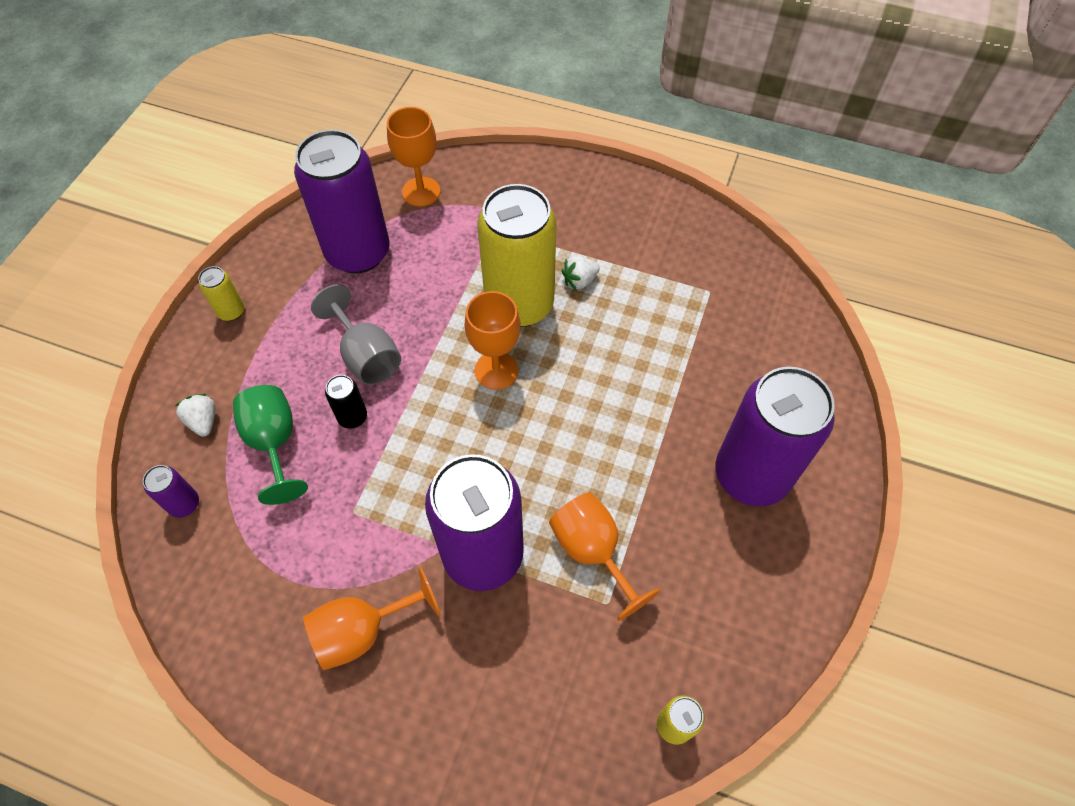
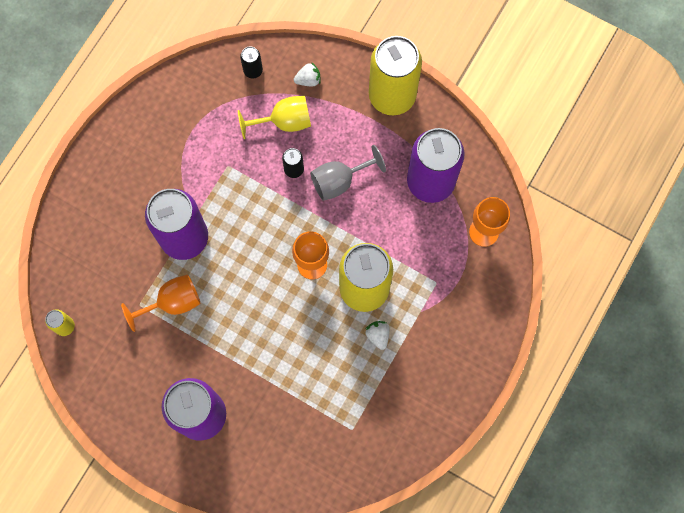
camera: 100 degrees right, 15 degrees up
purple can [143,465,199,518] -> black can [240,47,263,79]
yellow can [198,266,244,321] -> yellow can [369,36,422,115], size x2.43
green goblet [233,385,308,505] -> yellow goblet [238,96,311,139]
orange goblet [303,567,441,670] -> none

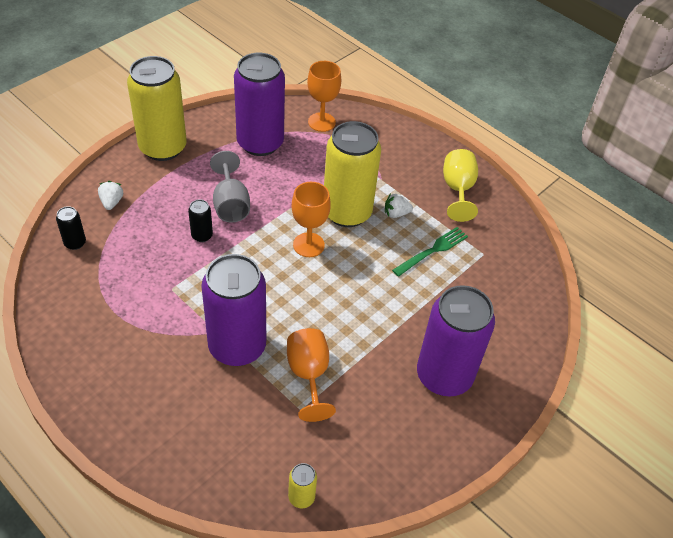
camera: 80 degrees left, 25 degrees down
yellow goblet [238,96,311,139] -> yellow goblet moved to [443,149,478,222]
none -> green fork [392,227,468,277]

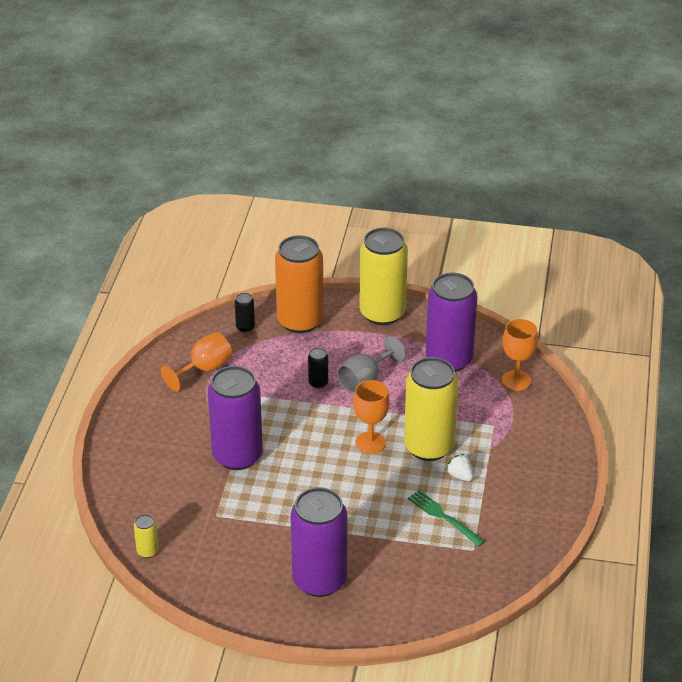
camera: 60 degrees right, 10 degrees down
white strawberry [98,181,123,210] -> orange can [275,235,324,333]
orange goblet [287,328,336,422] -> orange goblet moved to [161,332,232,392]
green fork [392,227,468,277] -> green fork turned 150 degrees counterclockwise [408,490,485,547]
yellow goblet [443,149,478,222] -> none

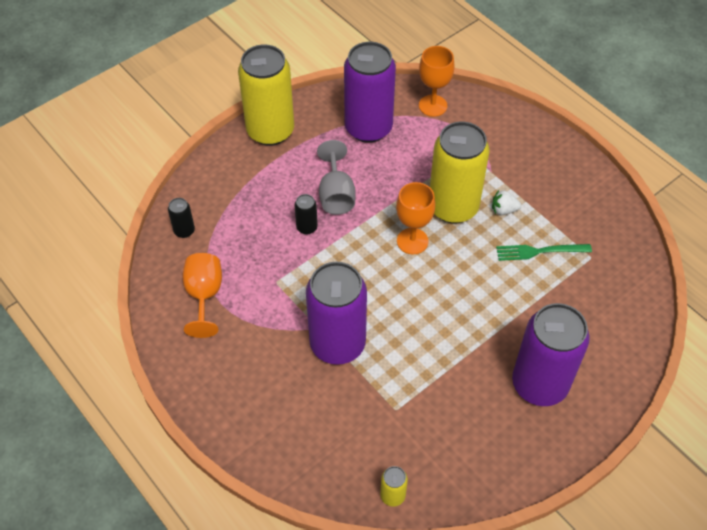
camera: 50 degrees left, 15 degrees up
orange can [275,235,324,333] -> none

